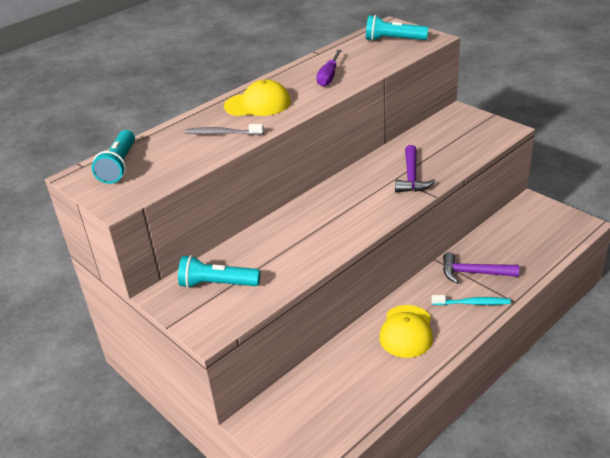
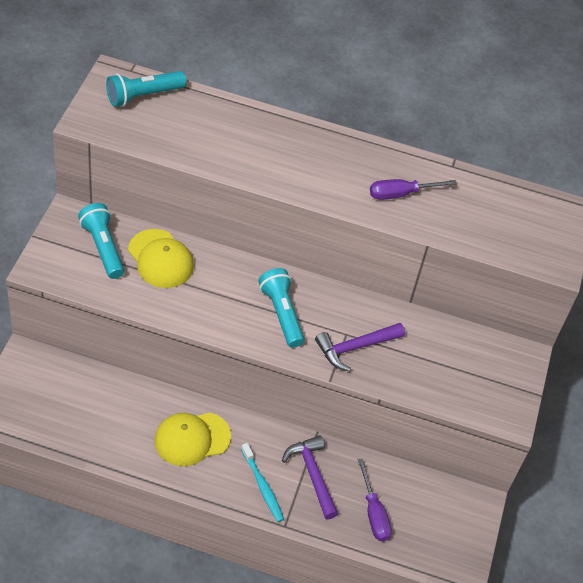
camera: 50 degrees right, 15 degrees up
grey toothbrush [185,124,264,135] -> none
yellow cap [224,79,291,116] -> yellow cap moved to [128,229,194,288]
turquoise flashlight [366,15,429,41] -> turquoise flashlight moved to [258,268,304,348]
none -> purple screwdriver [358,459,392,542]

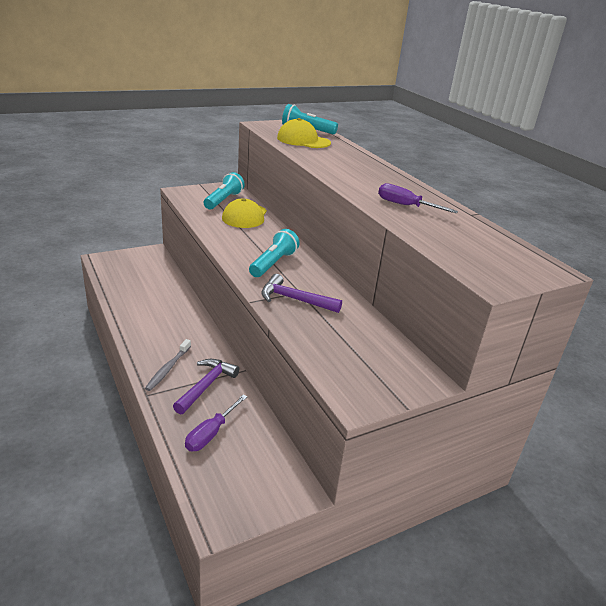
camera: 50 degrees right, 20 degrees down
yellow cap [154,413,231,466] -> yellow cap moved to [277,118,331,148]
turquoise toothbrush [241,443,284,522] -> grey toothbrush [145,339,191,391]

